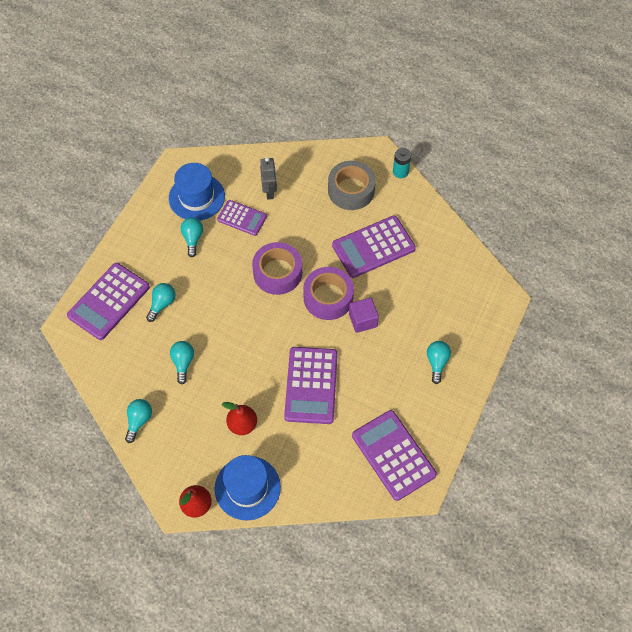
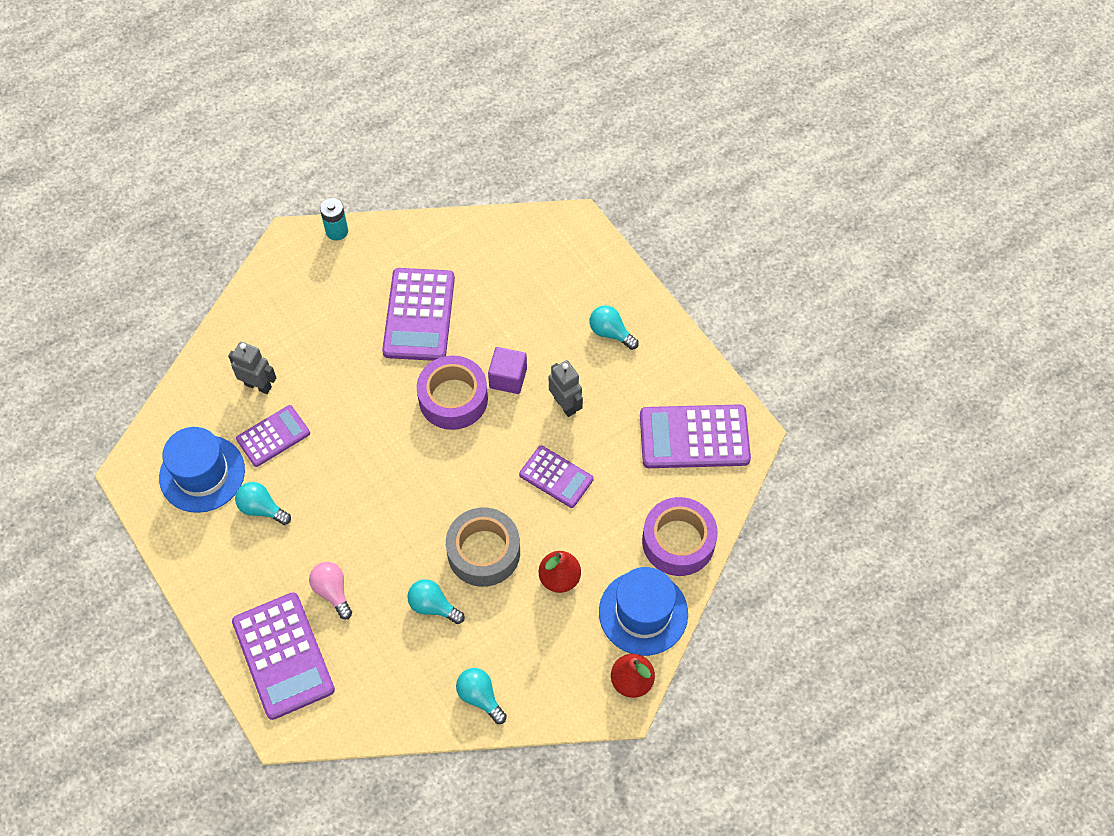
camera: 60 degrees left, 0 degrees up
turquoise light bulb [146,283,176,322] -> pink light bulb [309,562,352,619]
purple tape [252,242,302,295] -> purple tape moved to [642,497,718,576]
purple calculator [284,347,338,424] -> purple calculator [519,445,593,508], size x0.61
grey tape [328,161,376,210] -> grey tape moved to [446,507,520,587]
none -> grey robot [549,360,583,417]

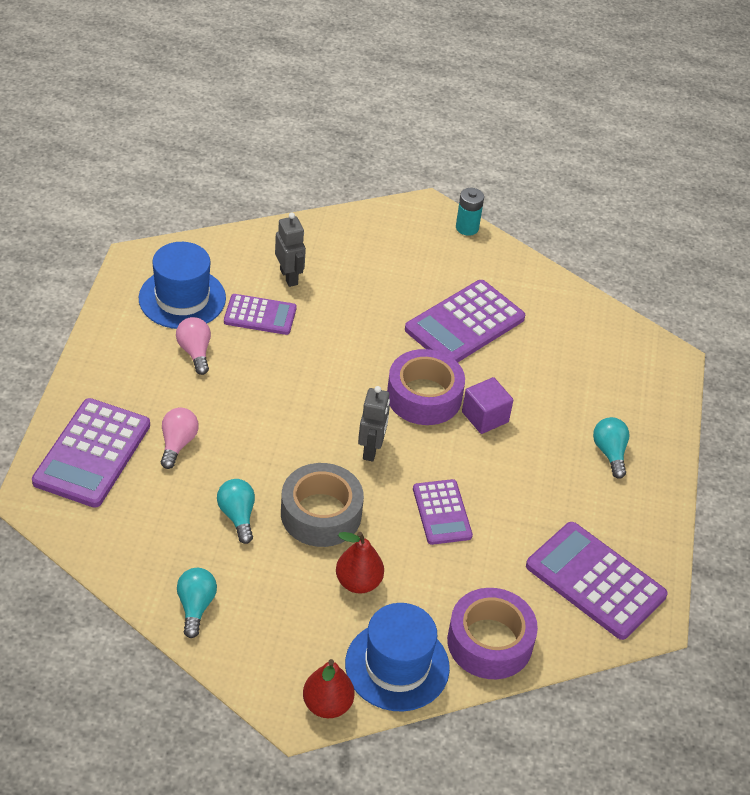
camera: 40 degrees right, 15 degrees down
turquoise light bulb [235,482,291,525] -> pink light bulb [176,317,211,375]
grey robot [549,360,583,417] -> grey robot moved to [358,386,390,462]

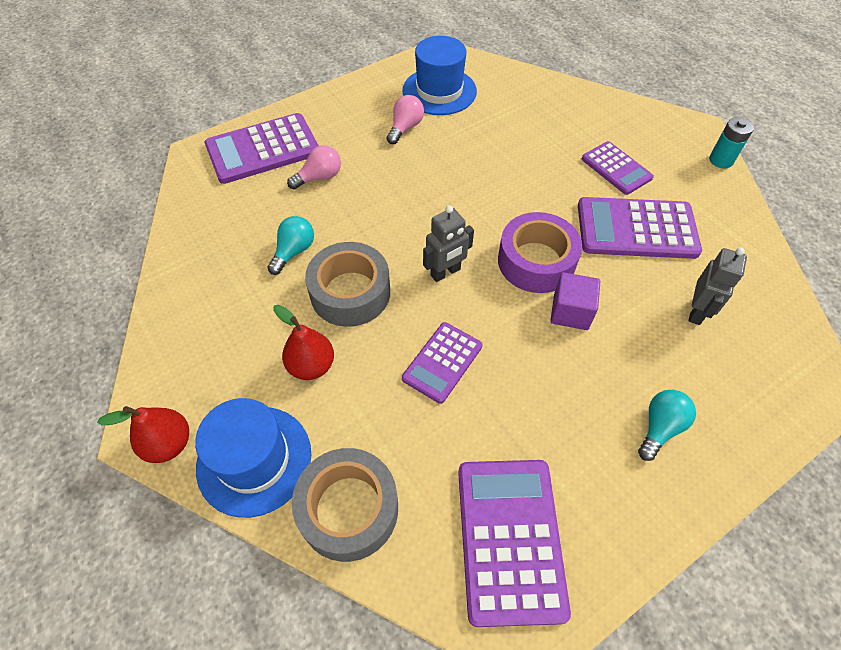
camera: 50 degrees right, 10 degrees up
turquoise light bulb [177,568,217,638] -> none
purple calculator [224,294,297,335] -> purple calculator moved to [582,141,654,195]
grey robot [275,212,306,287] -> grey robot moved to [688,247,747,325]
purple tape [447,588,538,679] -> grey tape [292,448,398,562]

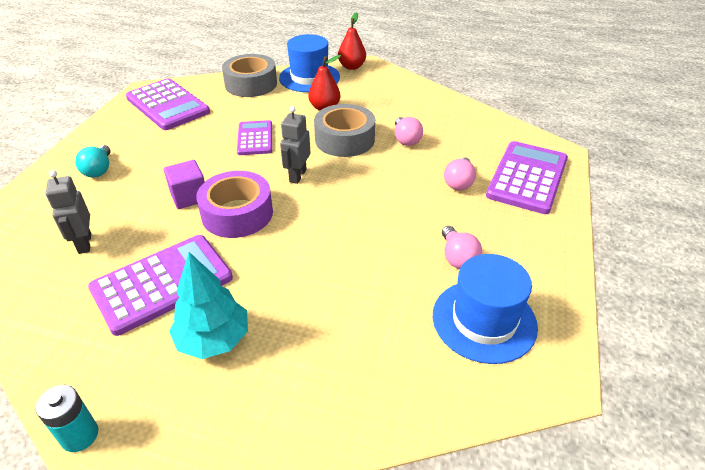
camera: 140 degrees right, 15 degrees down
turquoise light bulb [267,216,314,275] -> pink light bulb [395,117,423,146]
purple calculator [582,141,654,195] -> turquoise tree [169,252,248,359]

